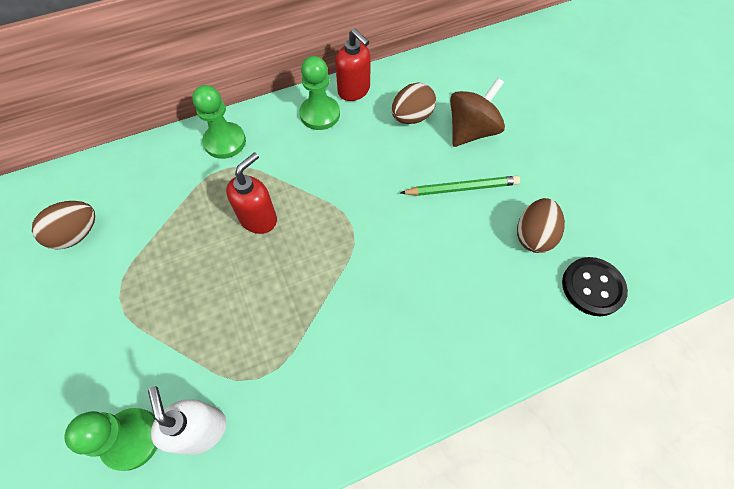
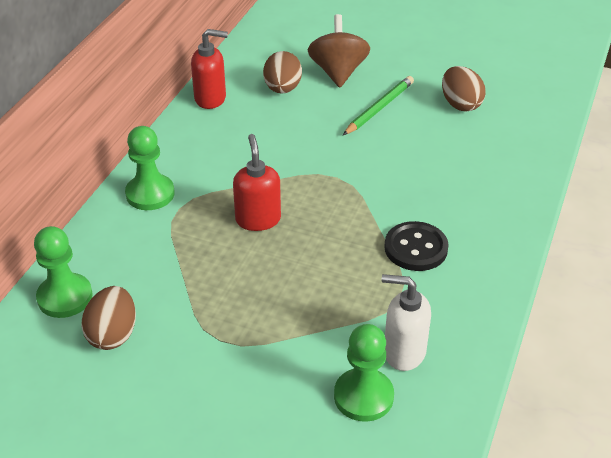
camera: 45 degrees left, 20 degrees down
green pawn [299,56,340,130] -> green pawn moved to [34,226,93,318]
black button [562,257,628,316] -> black button moved to [384,221,449,271]

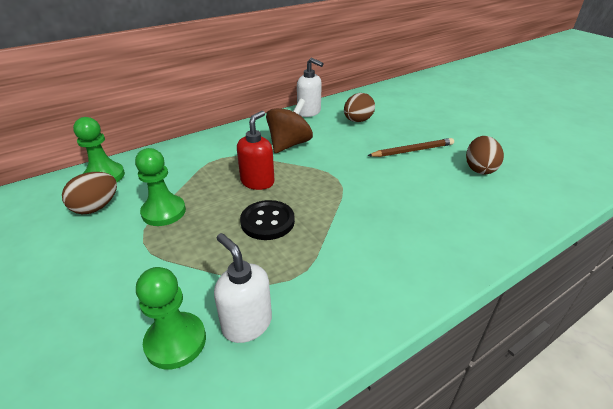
camera: 35 degrees right, 5 degrees down
green pawn [125,126,175,210] -> green pawn moved to [135,148,186,226]
red soap dispenser [191,29,228,109] -> white soap dispenser [297,58,324,117]
brown spinning top [308,14,370,87] -> brown spinning top moved to [266,98,313,153]
green pencil [343,76,414,135] -> brown pencil [367,138,454,157]
black button [384,221,449,271] -> black button moved to [240,200,295,240]

